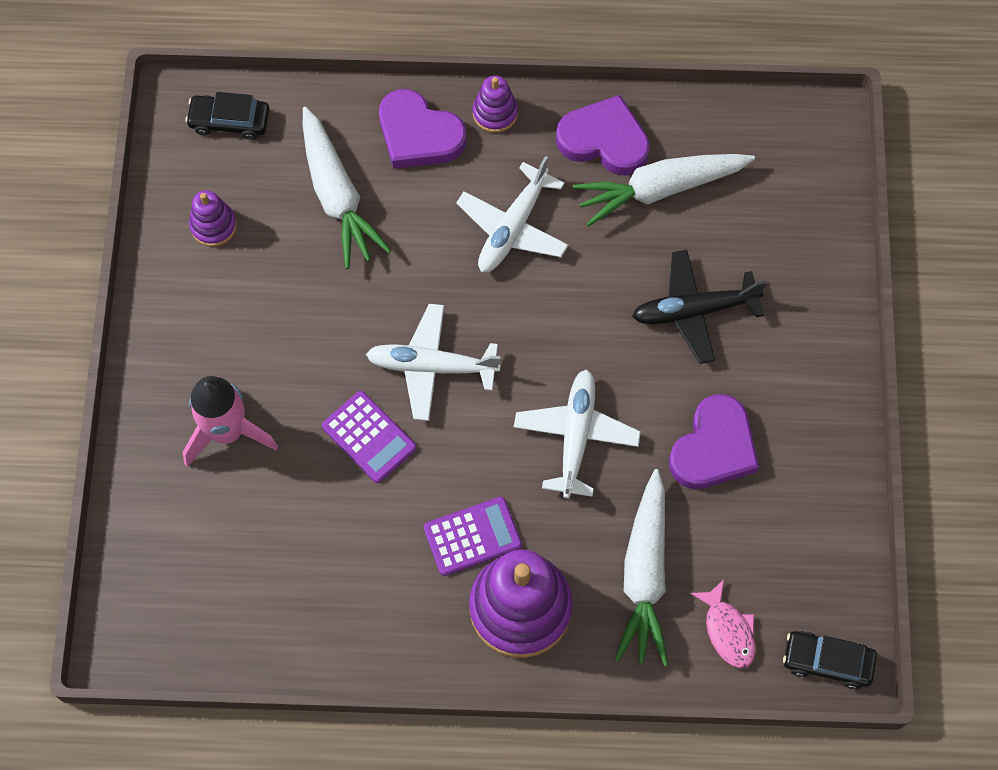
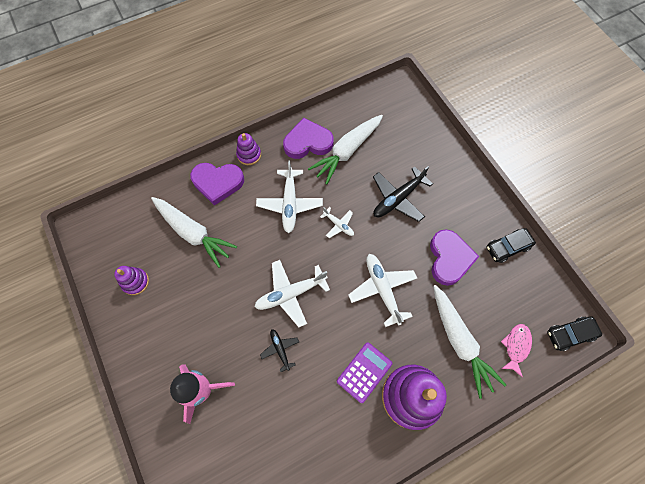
camera: 30 degrees left, 0 degrees up
black car [185,92,269,140] -> black car moved to [486,228,536,263]
purple calculator [322,391,417,483] -> black plane [260,329,299,372]
pink fish [690,579,756,668] -> pink fish turned 105 degrees counterclockwise [501,324,532,377]
none -> white plane [320,207,354,238]

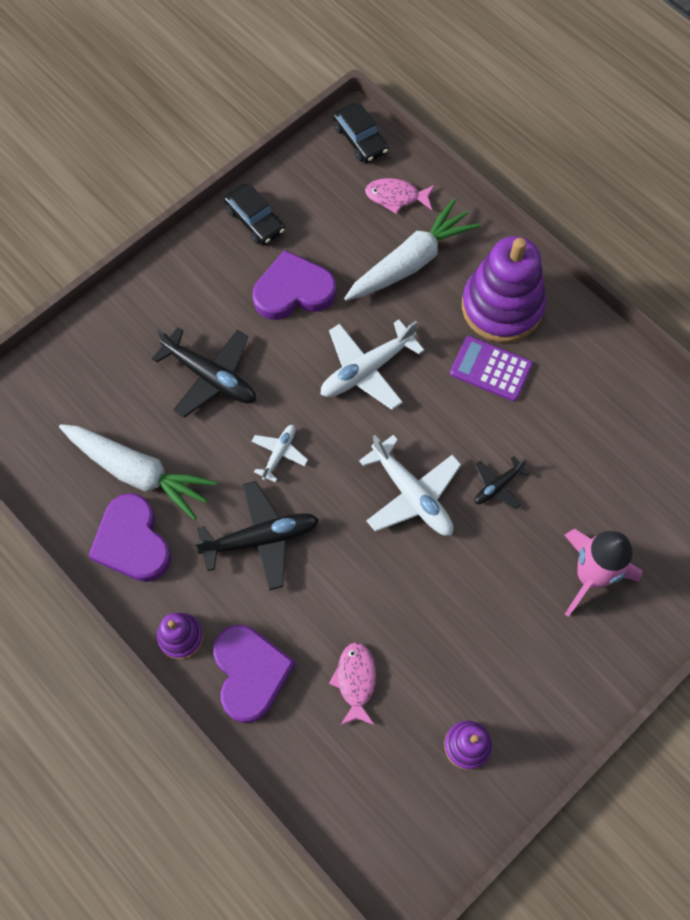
camera: 105 degrees left, 0 degrees up
white carrot [151,197,237,268] -> pink fish [329,642,376,725]
white plane [256,160,323,233] -> black plane [194,481,319,591]

